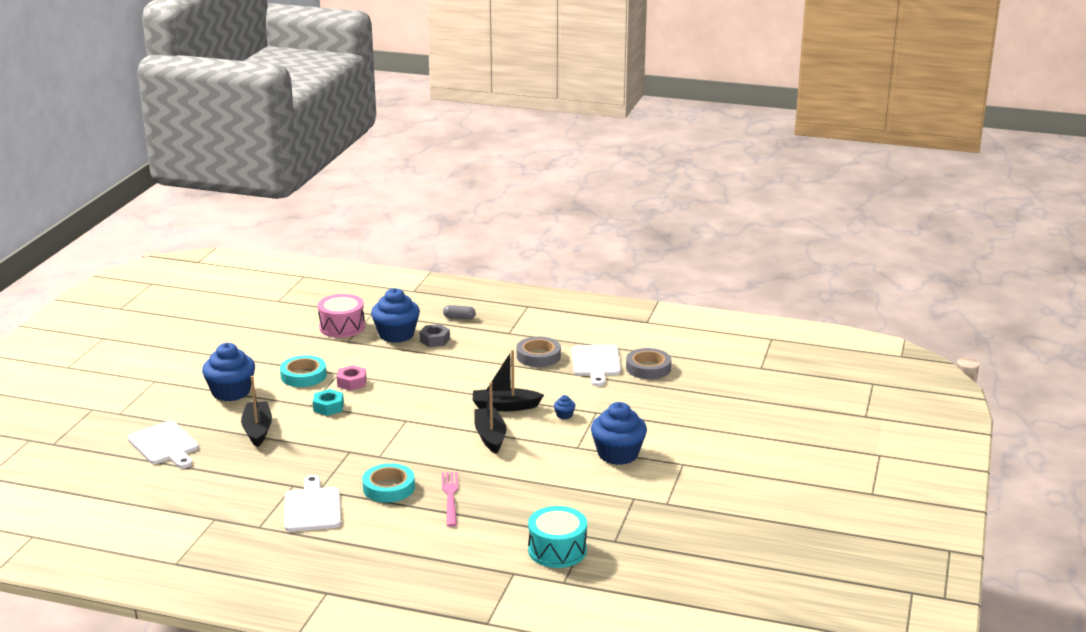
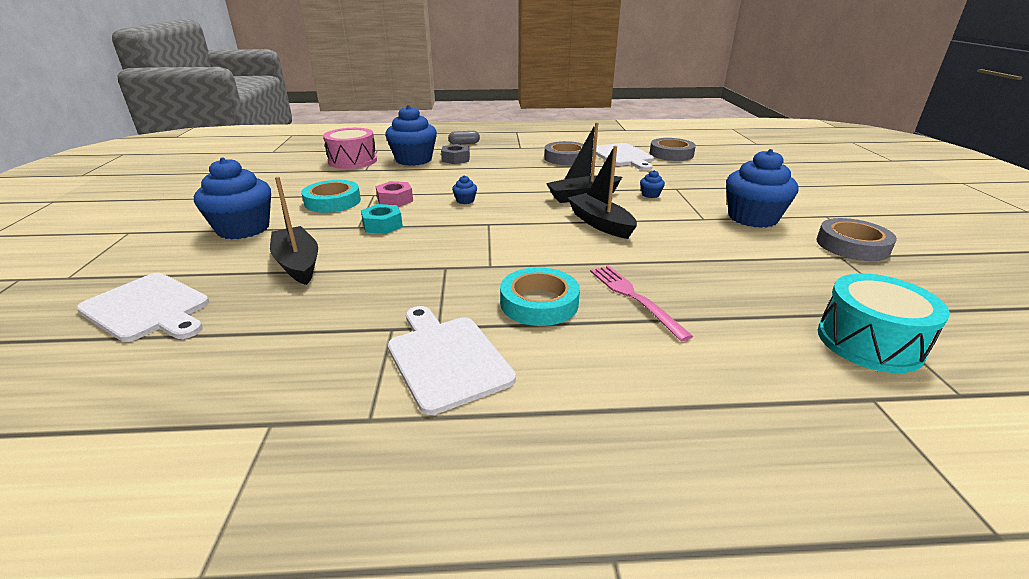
camera: 20 degrees left, 5 degrees up
none -> blue cupcake [452,176,477,204]
none -> grey tape [817,218,897,261]

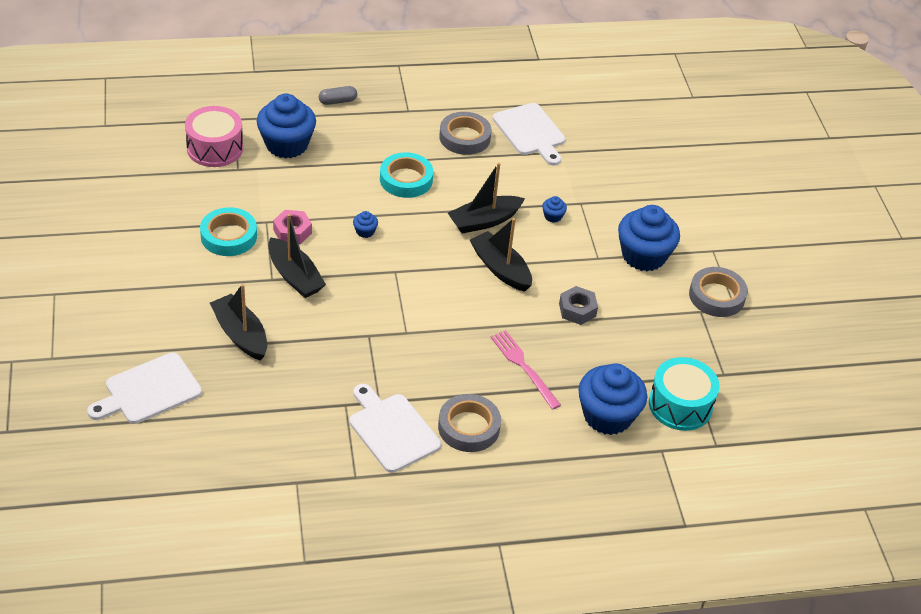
camera: 10 degrees left, 15 degrees up
white cutting board [76,273,209,342] -> white cutting board turned 120 degrees clockwise [87,353,202,424]
blue cupcake [194,157,271,239] -> blue cupcake moved to [578,363,647,435]
turquoise nut [361,204,403,234] -> black boat [268,214,326,298]
grey nut [441,144,470,164] -> grey nut moved to [559,286,598,325]
turquoise tape [500,267,580,326] -> turquoise tape moved to [380,152,433,198]
grey tape [650,138,696,161] -> grey tape moved to [438,394,501,452]

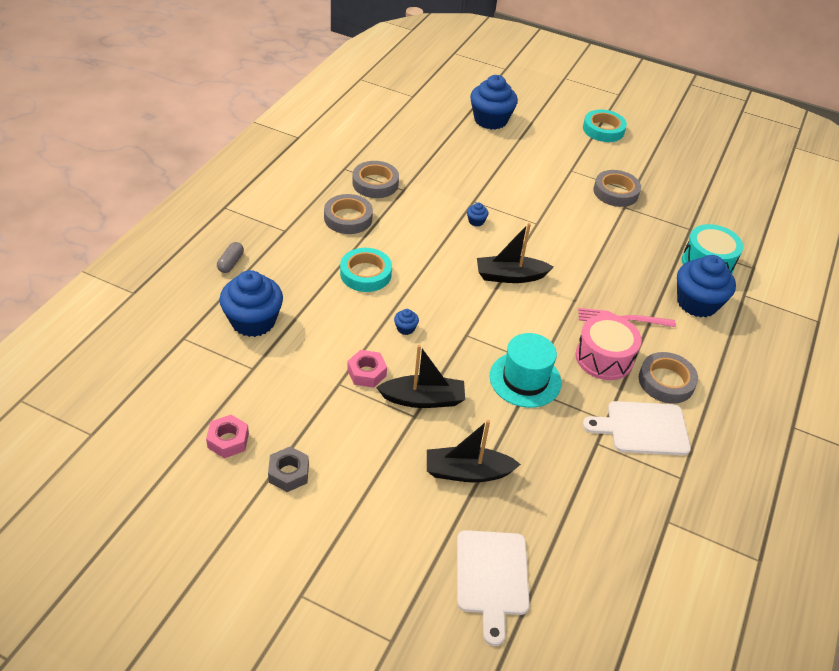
camera: 55 degrees left, 0 degrees up
pink drum [185,106,243,167] -> pink drum moved to [576,314,642,380]
turquoise tape [200,207,257,256] -> turquoise tape moved to [583,109,627,142]
black boat [448,163,525,234] -> none
white cutting board [493,103,566,166] -> grey tape [352,161,399,198]
grey nut [559,286,598,325] -> grey nut moved to [268,447,309,492]
blue cupcake [618,205,680,271] -> blue cupcake moved to [470,75,518,130]
none -> pink nut [206,415,249,458]
none -> turquoise hat [490,333,561,408]

